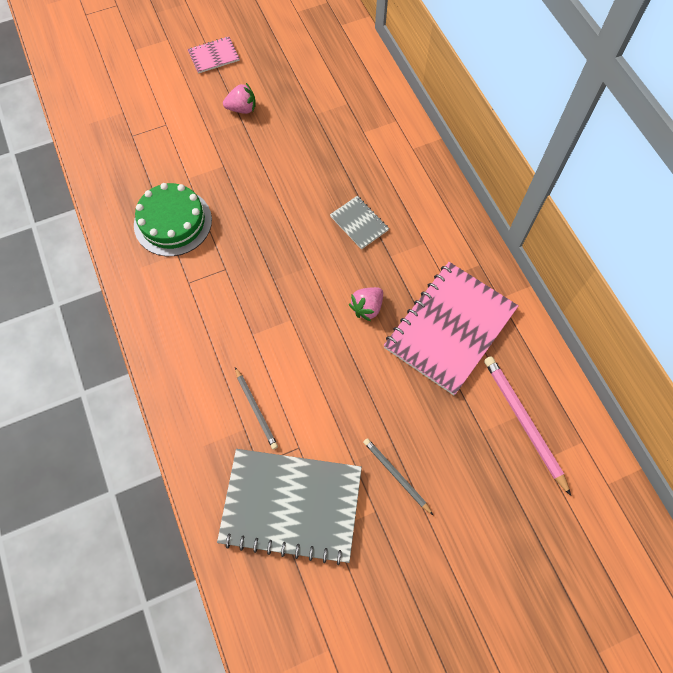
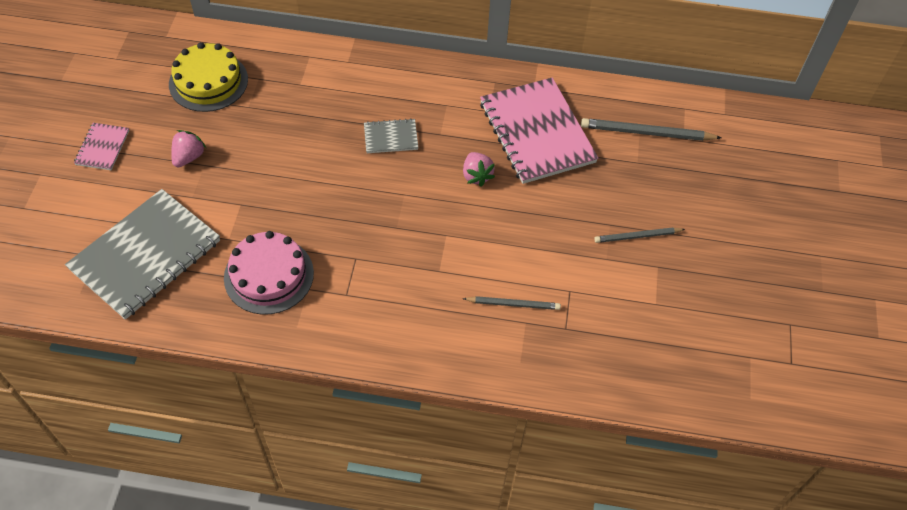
camera: 60 degrees left, 10 degrees down
green cake [134,183,212,256] -> pink cake [224,231,314,314]
grey notebook [217,449,362,565] -> grey notebook moved to [65,189,220,320]
pink pencil [484,356,571,496] -> grey pencil [581,118,722,141]
none -> yellow cake [169,42,248,112]

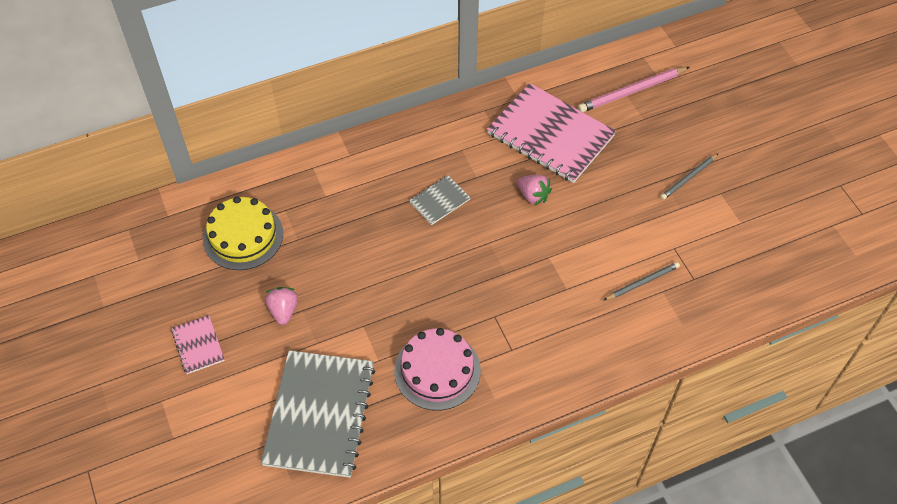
camera: 30 degrees left, 0 degrees up
grey pencil [581,118,722,141] -> pink pencil [578,67,690,112]

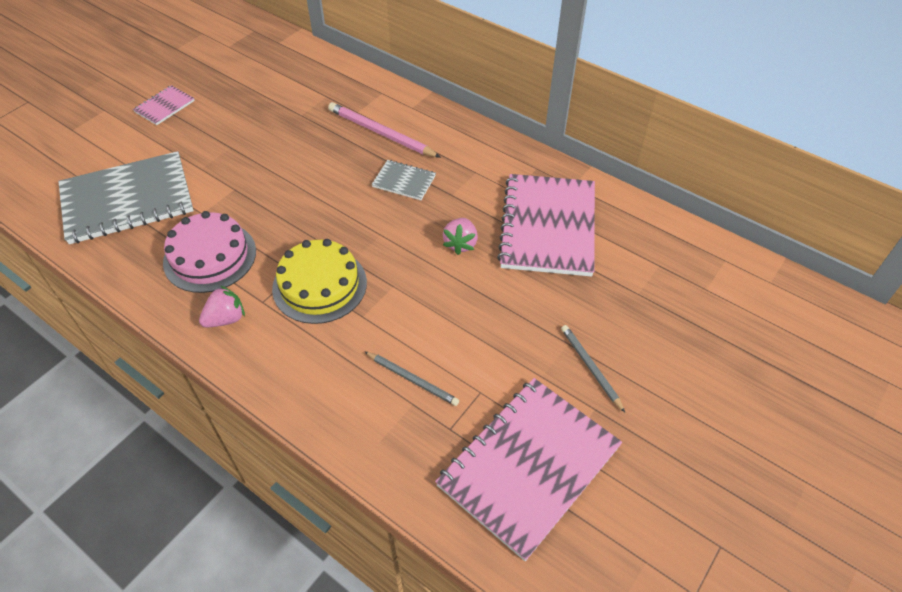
camera: 60 degrees right, 5 degrees down
yellow cake [203,196,283,270] -> yellow cake moved to [272,239,367,324]
pink strawberry [265,287,298,325] -> pink strawberry moved to [199,285,245,327]
pink pencil [578,67,690,112] -> pink pencil moved to [328,102,441,158]
grey pencil [660,153,719,200] -> grey pencil turned 45 degrees clockwise [561,325,625,412]
none -> pink notebook [435,378,622,561]

